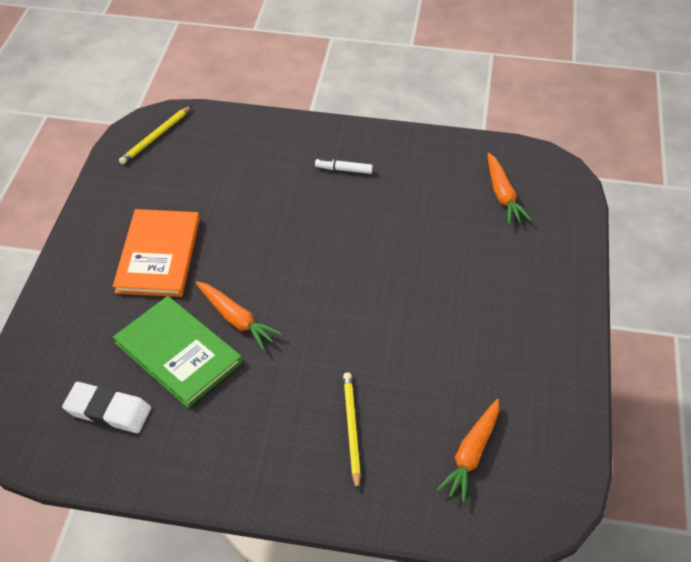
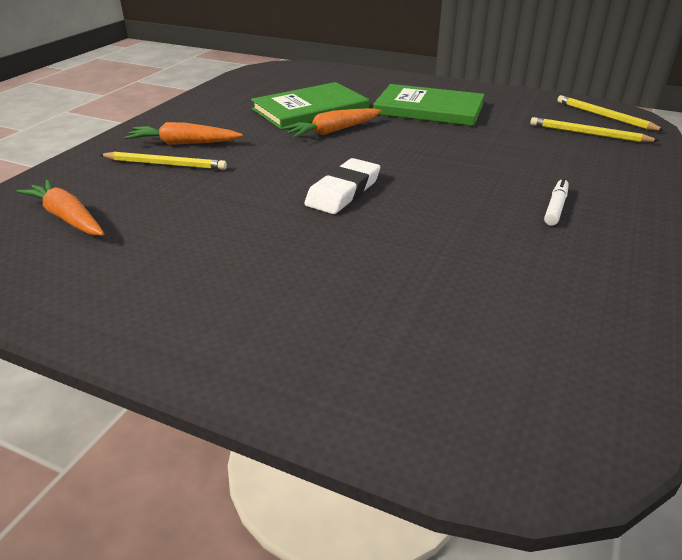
camera: 105 degrees right, 15 degrees down
white eraser [62,382,151,433] -> white eraser moved to [304,158,380,214]
orange book [113,209,200,297] -> green book [373,84,485,126]
orange carrot [487,153,531,225] -> orange carrot moved to [125,122,243,145]
none -> yellow pencil [530,117,659,142]

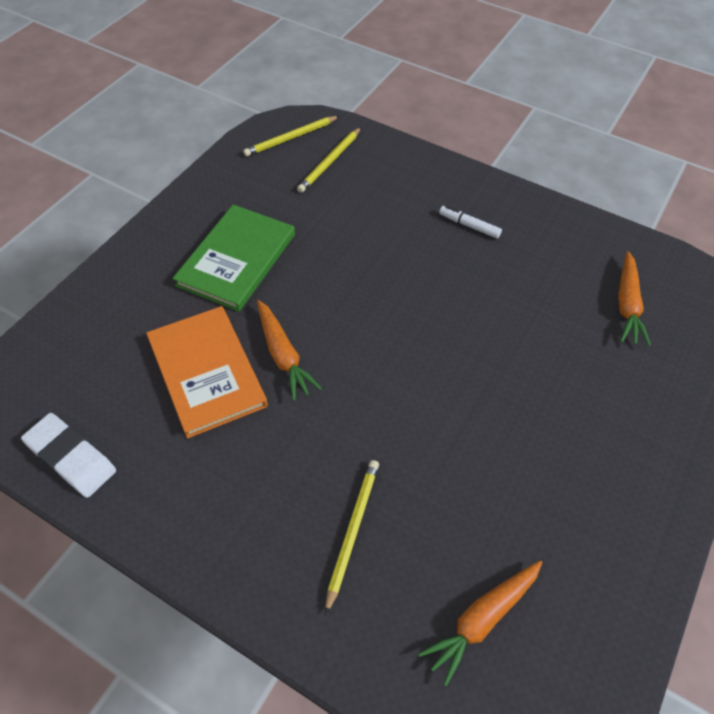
camera: 85 degrees left, 20 degrees up
orange carrot [125,122,243,145] -> orange carrot moved to [618,251,651,346]
green book [251,82,369,129] -> orange book [146,306,268,439]
white eraser [304,158,380,214] -> white eraser moved to [21,413,116,498]

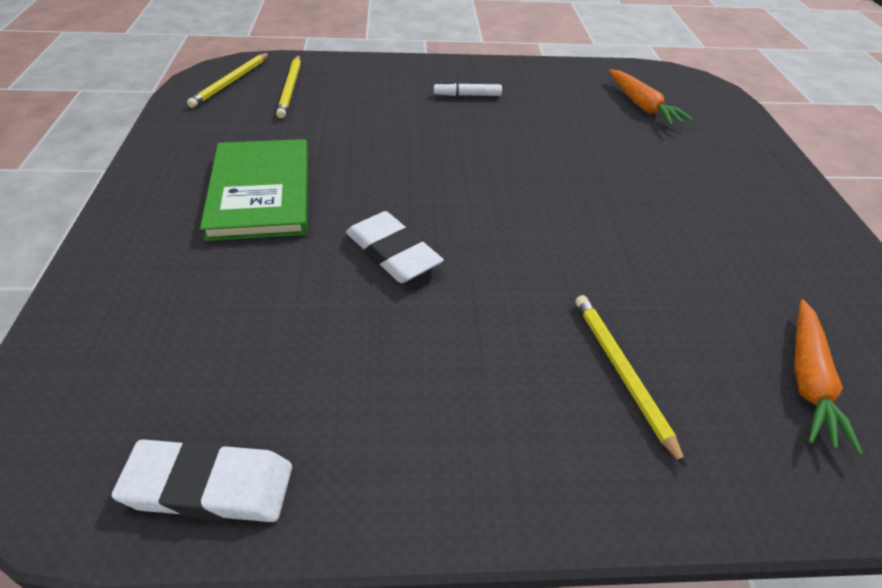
camera: 35 degrees left, 10 degrees down
orange book [146,306,268,439] -> none
orange carrot [257,300,322,401] -> white eraser [346,211,444,283]

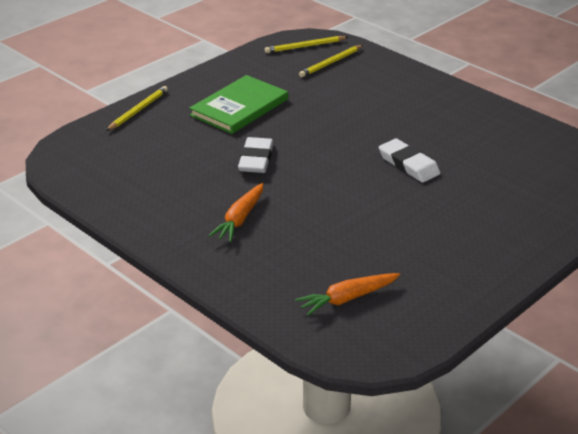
camera: 50 degrees right, 10 degrees down
white eraser [112,439,292,522] -> white eraser moved to [379,138,440,183]
white marker [434,82,502,96] -> none
yellow pencil [575,295,686,467] -> yellow pencil moved to [106,86,168,131]
orange carrot [609,69,693,126] -> orange carrot moved to [208,183,263,242]

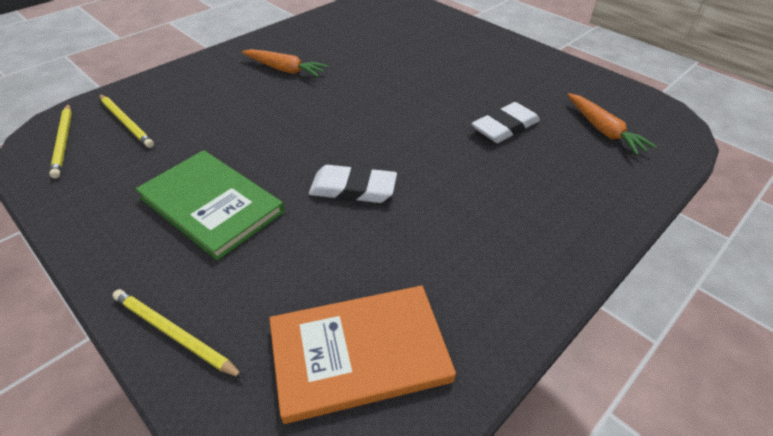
camera: 90 degrees left, 10 degrees up
orange carrot [208,183,263,242] -> orange carrot moved to [242,49,328,77]
white eraser [379,138,440,183] -> white eraser moved to [472,102,540,143]
none -> orange book [269,285,456,424]

